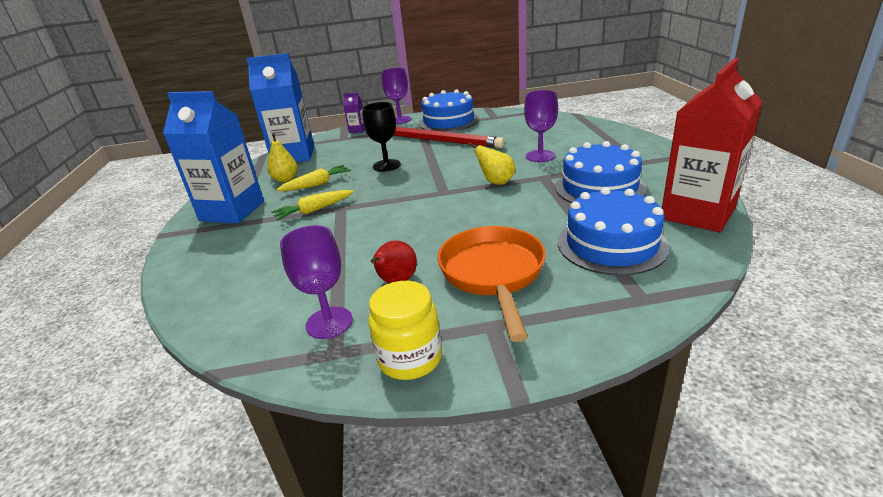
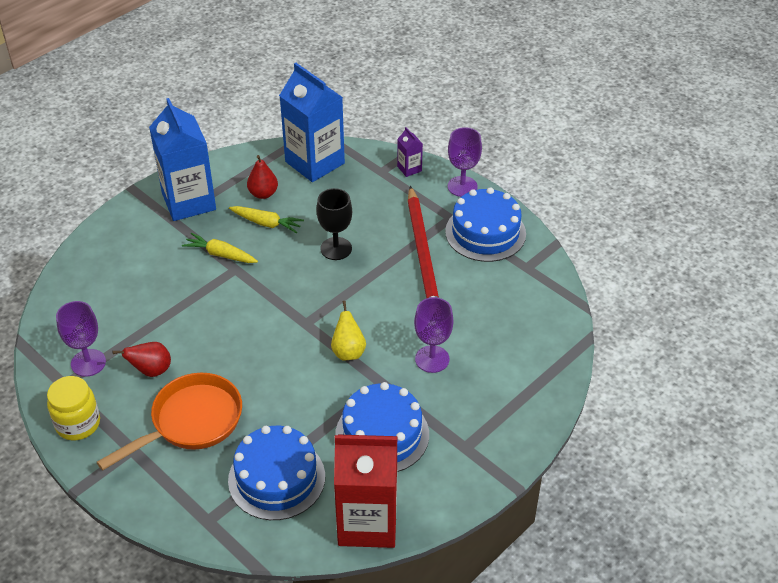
camera: 50 degrees right, 15 degrees up
yellow pear [267,133,298,182] -> red pear [247,155,278,199]

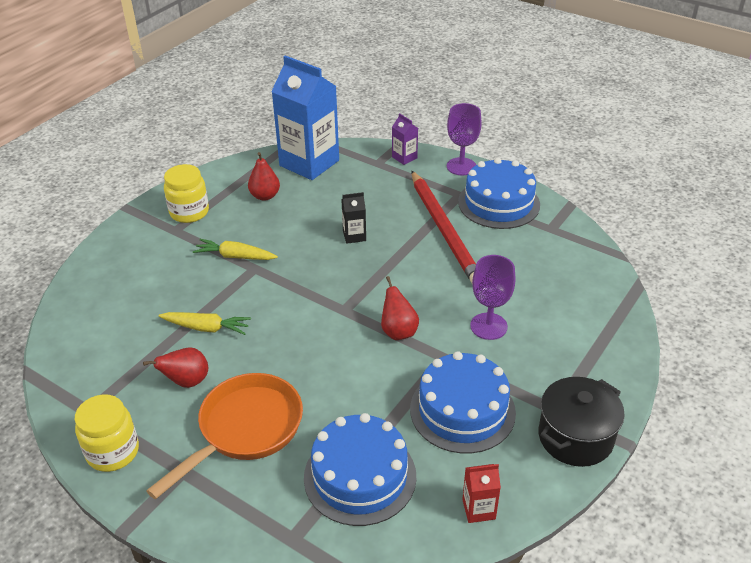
camera: 10 degrees left, 5 degrees down
purple goblet [56,301,106,377] -> none
blue carton [149,98,216,221] -> yellow jar [164,164,209,223]
yellow carrot [229,206,304,233] -> yellow carrot moved to [158,312,251,335]
black goblet [316,188,352,260] -> black carton [341,192,366,244]
yellow pear [331,301,366,361] -> red pear [381,276,419,340]
red carton [334,435,398,548] -> red carton [462,464,501,523], size x0.43
none -> black pot [538,377,625,467]

